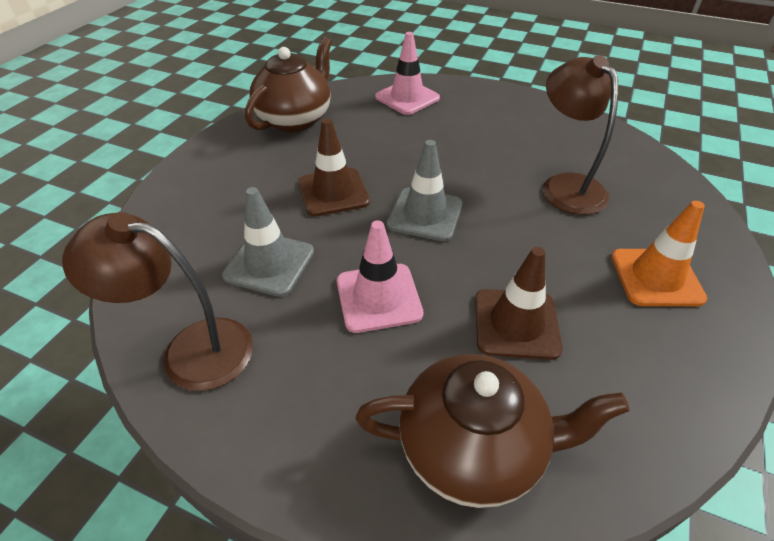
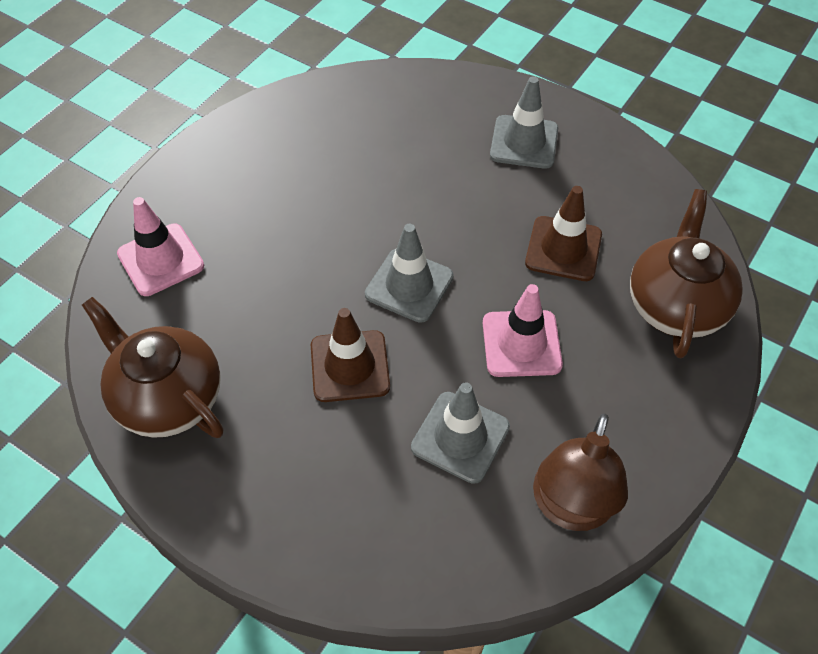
camera: 80 degrees left, 10 degrees up
brown lamp [543,55,619,215] -> none
orange traffic cone [611,201,707,306] -> grey traffic cone [490,76,558,169]

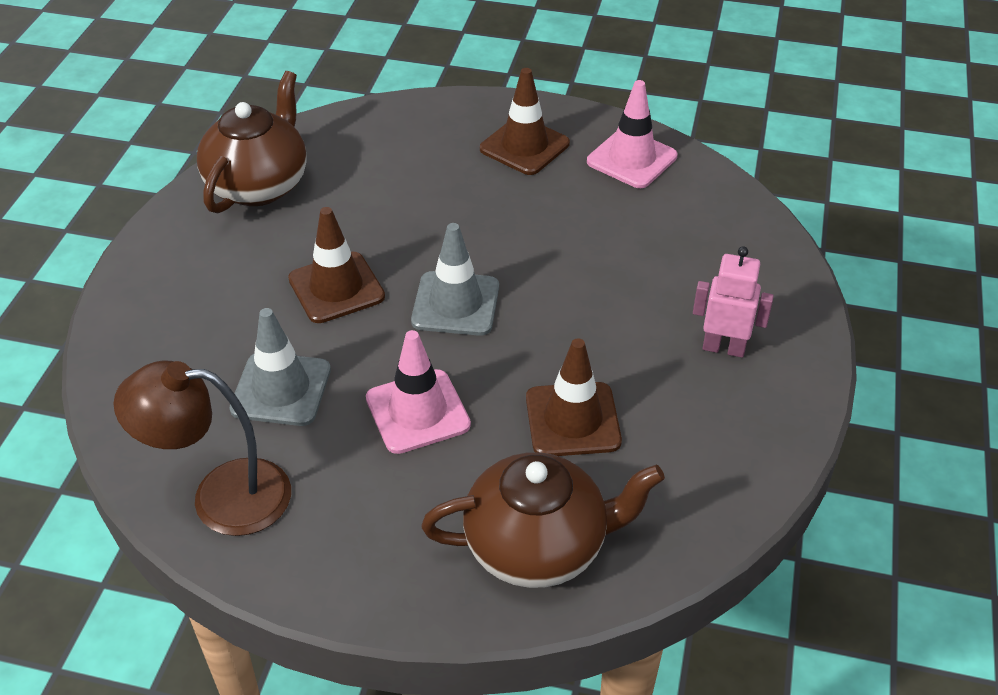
camera: 70 degrees right, 10 degrees down
pink traffic cone [117,197,204,296] -> pink traffic cone moved to [587,80,678,188]
grey traffic cone [490,76,558,169] -> pink robot [693,246,774,358]
none -> brown traffic cone [480,68,570,175]

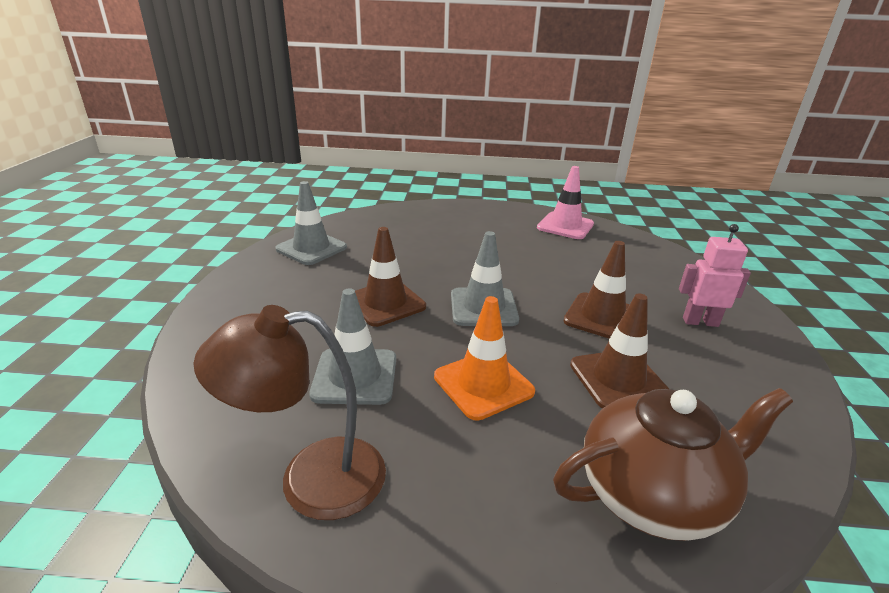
camera: 10 degrees left, 15 degrees down
brown teapot [197,71,307,213] -> grey traffic cone [275,181,347,265]
pink traffic cone [366,330,471,454] -> orange traffic cone [434,296,535,421]
brown traffic cone [480,68,570,175] -> brown traffic cone moved to [564,241,630,339]

